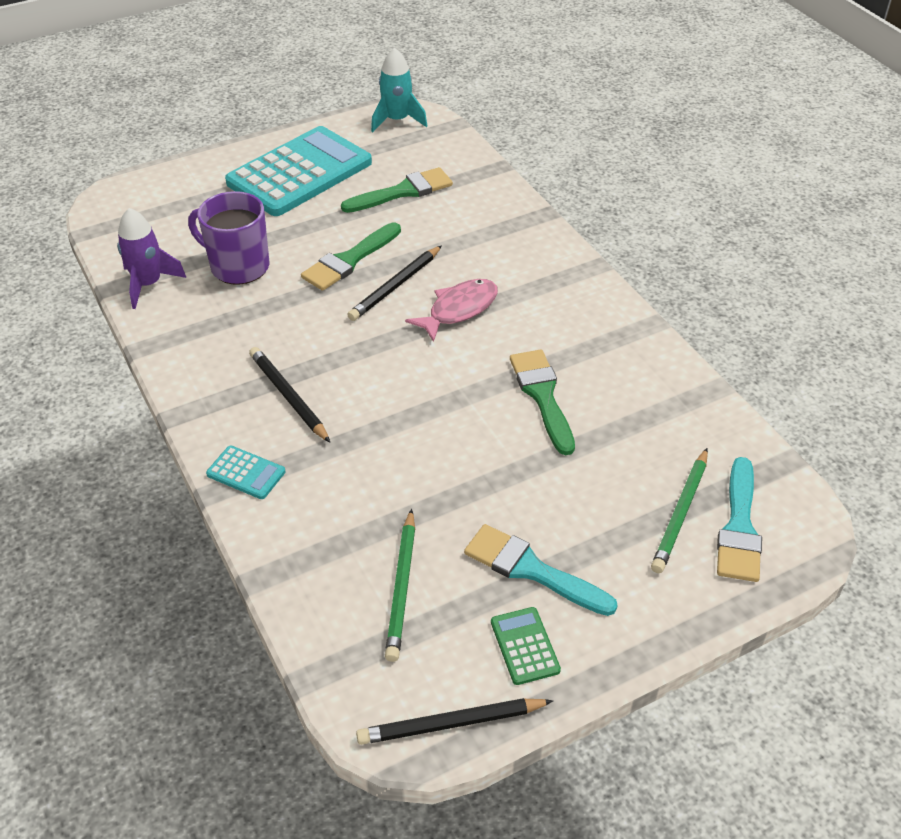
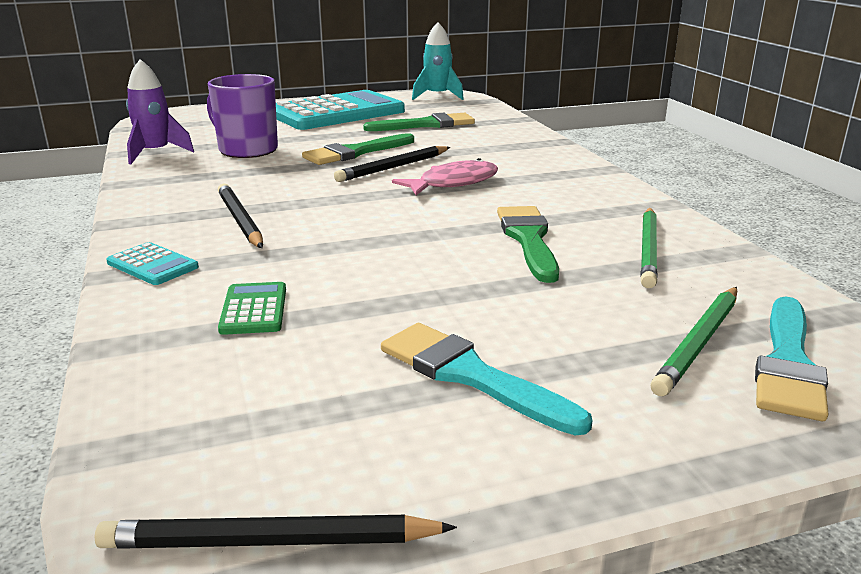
camera: 10 degrees right, 20 degrees down
green pencil [385,509,415,662] -> green pencil moved to [640,208,658,288]
green calculator [491,607,561,685] -> green calculator moved to [218,282,286,335]

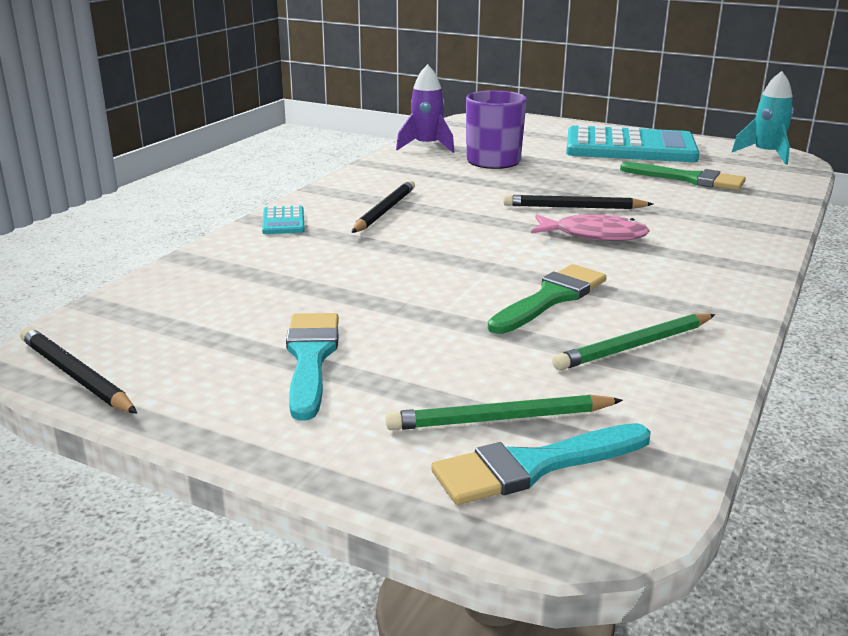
camera: 45 degrees right, 0 degrees up
green calculator [218,282,286,335] -> none
green brush [302,133,414,165] -> none

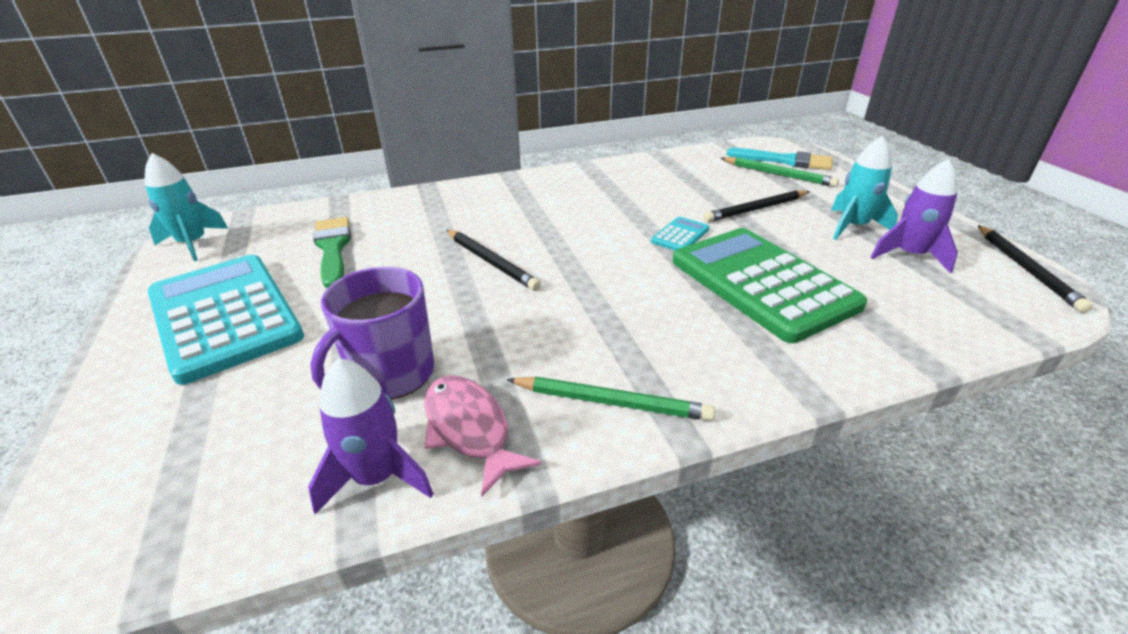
camera: 135 degrees left, 10 degrees up
turquoise calculator [262,206,305,234] -> turquoise calculator moved to [651,217,710,251]
turquoise brush [286,313,339,421] -> turquoise rocket [831,136,898,240]
black pencil [351,180,415,233] -> black pencil moved to [703,190,810,222]
green brush [488,264,607,334] -> none
pink fish [531,214,649,241] -> pink fish moved to [424,376,541,496]
green pencil [552,313,715,371] -> green pencil moved to [507,377,715,421]
none -> green calculator [673,228,867,343]
none -> purple rocket [870,159,958,274]

